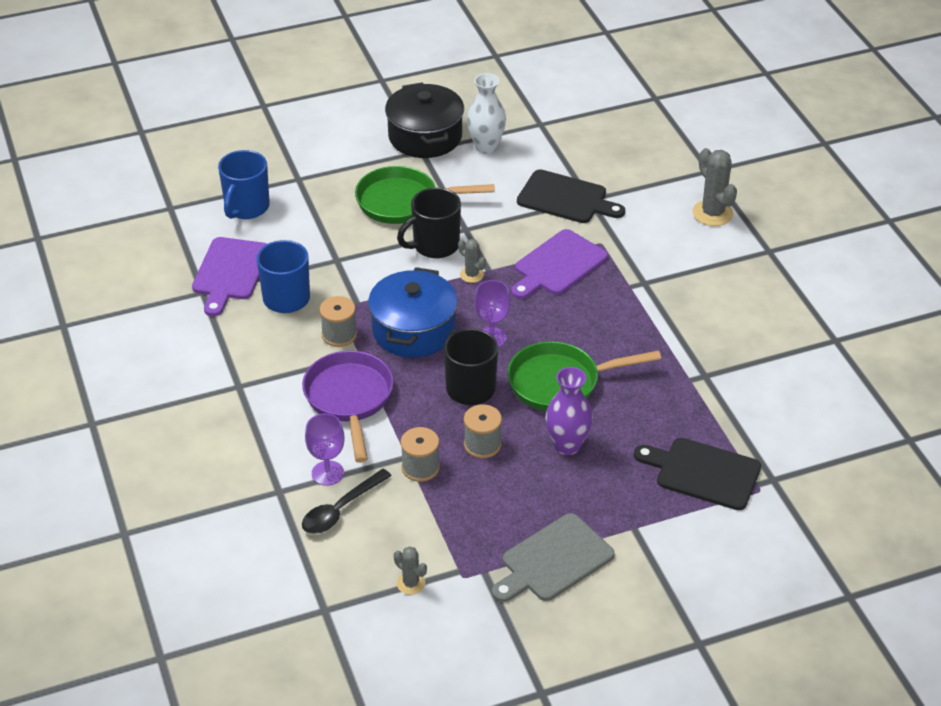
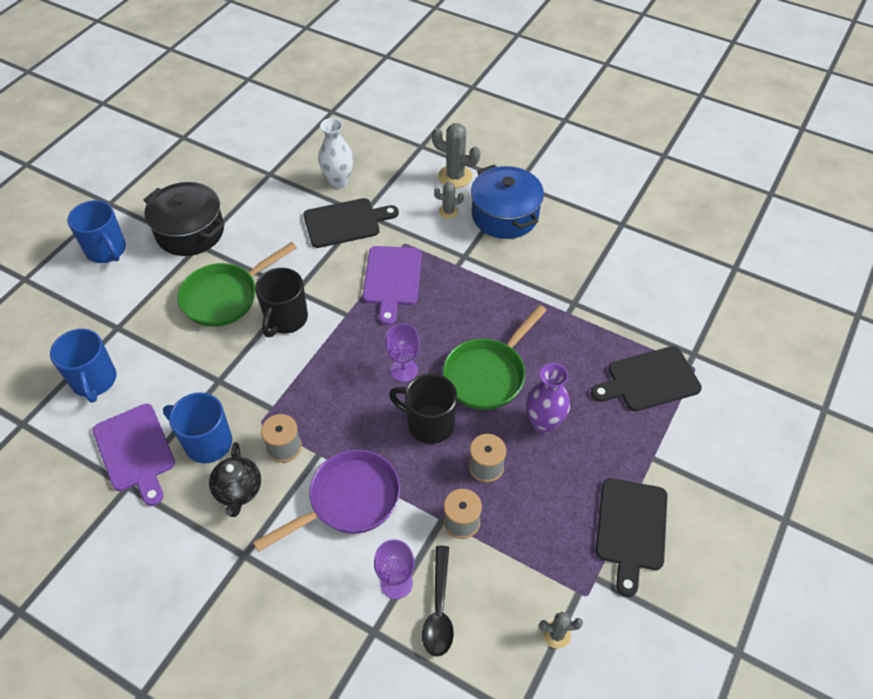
camera: 40 degrees left, 10 degrees up
purple pan [302,351,394,463] -> purple pan turned 105 degrees clockwise [253,450,400,552]
blue pot [368,267,458,358] -> blue pot moved to [471,164,544,239]
grey cactus [458,239,486,283] -> grey cactus moved to [434,182,464,219]
white vase [467,73,506,154] -> white vase moved to [318,118,353,188]
grey cutting board [492,513,615,602] -> black cutting board [596,478,667,597]
none -> blue mug [67,200,126,263]
none -> black teapot [209,442,261,517]

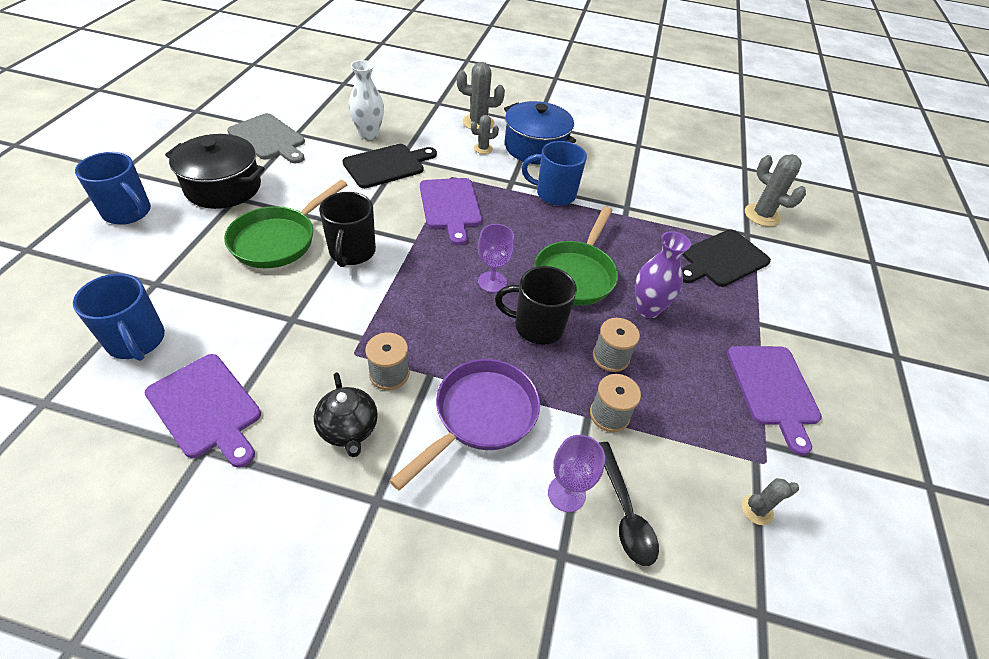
camera: 20 degrees left, 5 degrees down
blue mug [163,392,232,464] -> blue mug moved to [522,141,587,206]
black cutting board [596,478,667,597] -> purple cutting board [727,346,822,455]
none -> grey cutting board [227,113,305,163]
none -> grey cactus [745,154,806,227]

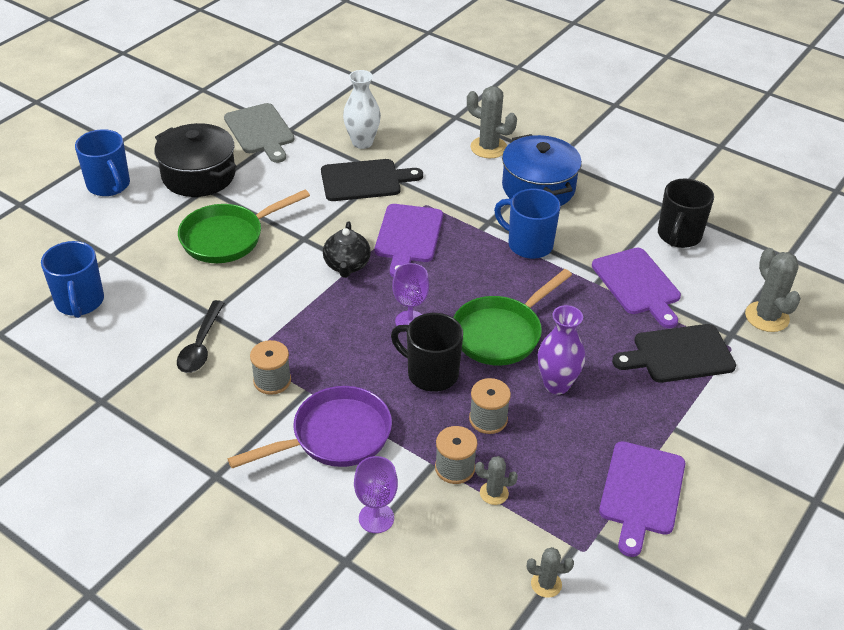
camera: 25 degrees right, 5 degrees down
purple cutting board [145,354,261,468] -> purple cutting board moved to [592,248,681,328]
black teapot [314,372,378,457] -> black teapot moved to [323,222,371,278]
black mug [319,192,376,267] -> black mug moved to [658,179,714,248]
grey cactus [471,115,499,154] -> grey cactus moved to [475,456,518,505]
black spoon [599,442,659,566] -> black spoon moved to [177,300,224,373]

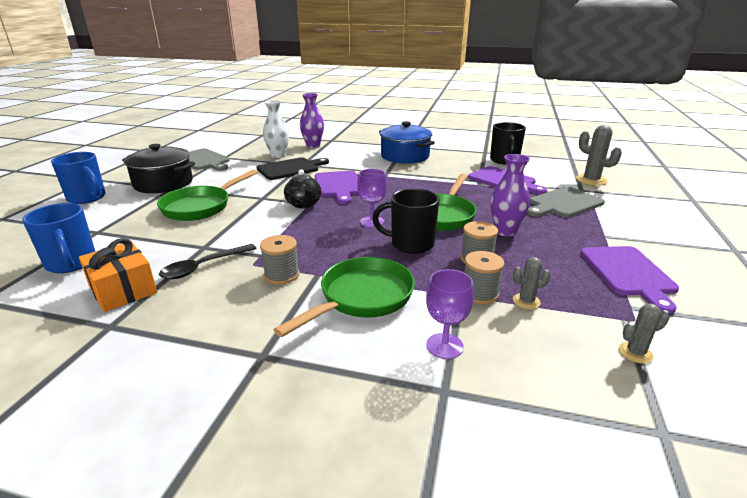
camera: 20 degrees left, 15 degrees down
black spoon [177,300,224,373] -> black spoon turned 60 degrees clockwise [159,244,257,279]
purple pan [228,386,392,468] -> green pan [274,257,415,337]
grey cactus [467,86,517,158] -> none
blue mug [494,189,561,259] -> none
black cutting board [612,324,736,383] -> grey cutting board [527,187,605,218]
none -> orange gift [79,238,157,312]
none -> purple vase [300,93,324,148]

